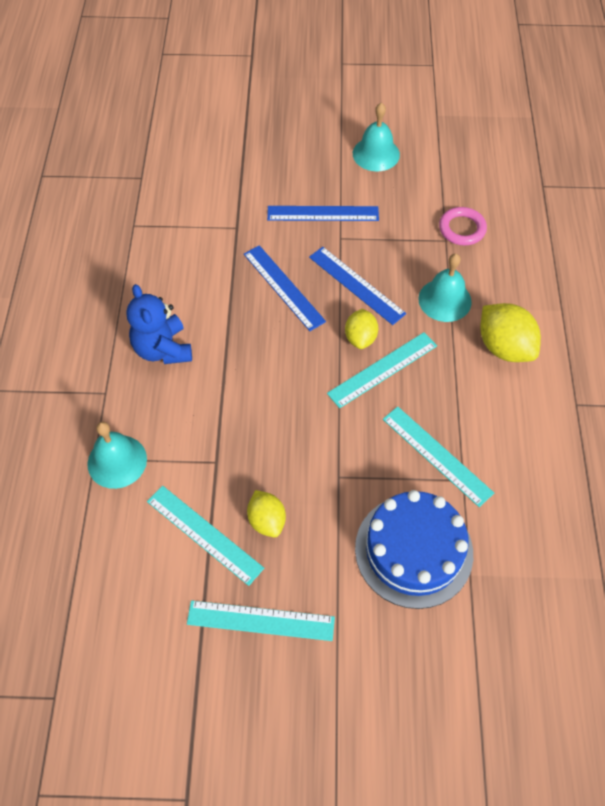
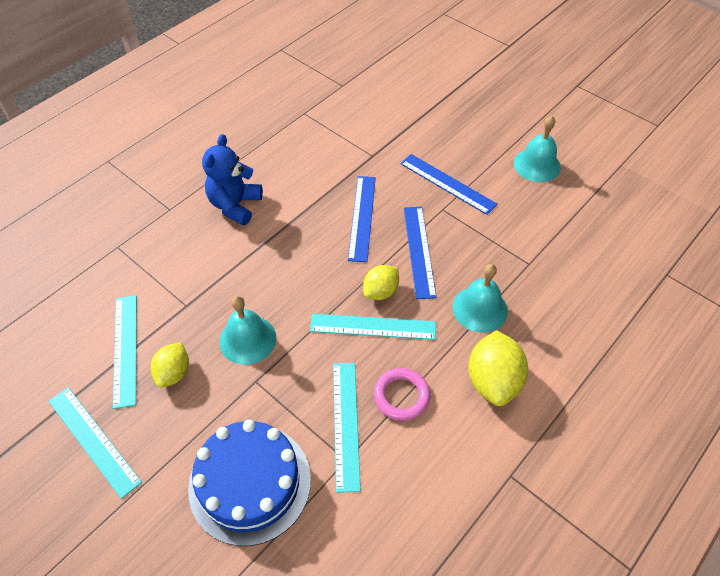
camera: 40 degrees right, 5 degrees down
turquoise bell [87,422,147,489] -> turquoise bell moved to [220,296,276,365]
pink ring [439,207,487,245] -> pink ring moved to [374,368,430,421]

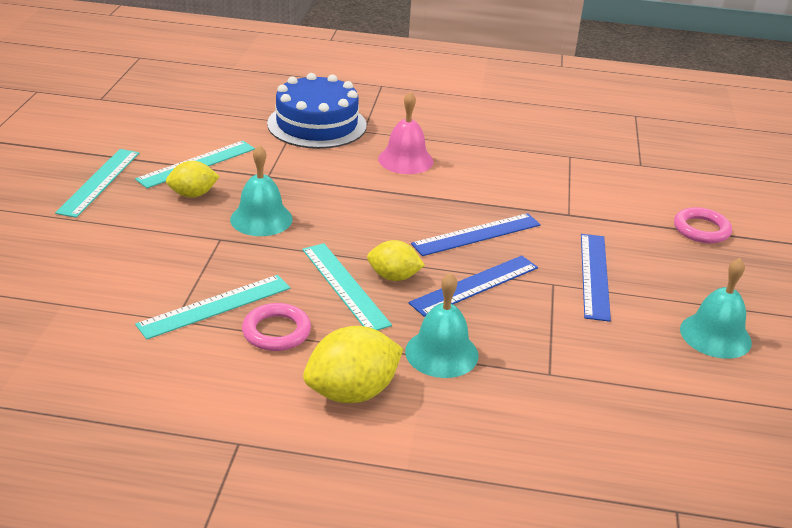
camera: 55 degrees right, 20 degrees down
blue cake [188,420,311,546] -> blue cake moved to [267,73,367,149]
blue teddy bear [202,134,263,225] -> pink bell [378,91,433,174]
none -> pink ring [674,207,732,244]

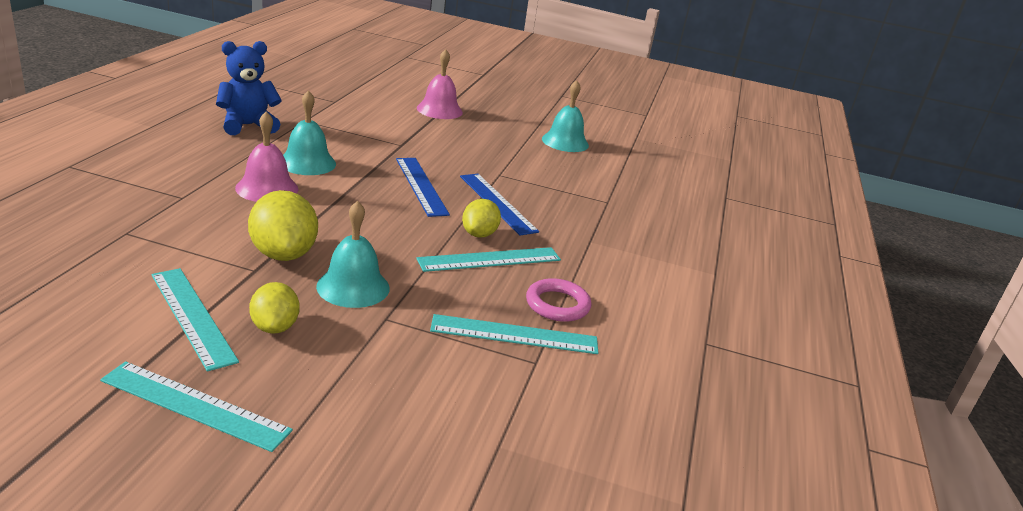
camera: 85 degrees left, 5 degrees down
turquoise ruler [135,275,290,340] -> turquoise ruler turned 60 degrees counterclockwise [430,314,598,354]
blue cake [267,73,367,149] -> none
yellow lemon [303,326,403,403] -> yellow lemon moved to [248,190,318,261]
turquoise bell [405,272,479,378] -> turquoise bell moved to [283,90,336,175]
blue ruler [581,234,611,322] -> none
pink ring [674,207,732,244] -> pink bell [417,49,463,119]
none -> blue teddy bear [216,41,282,135]

